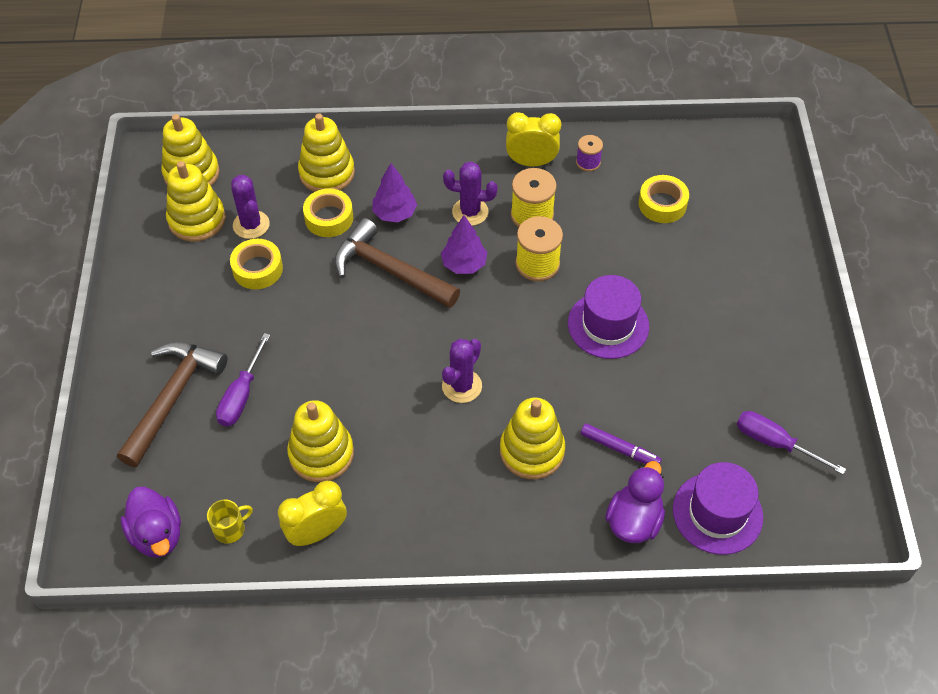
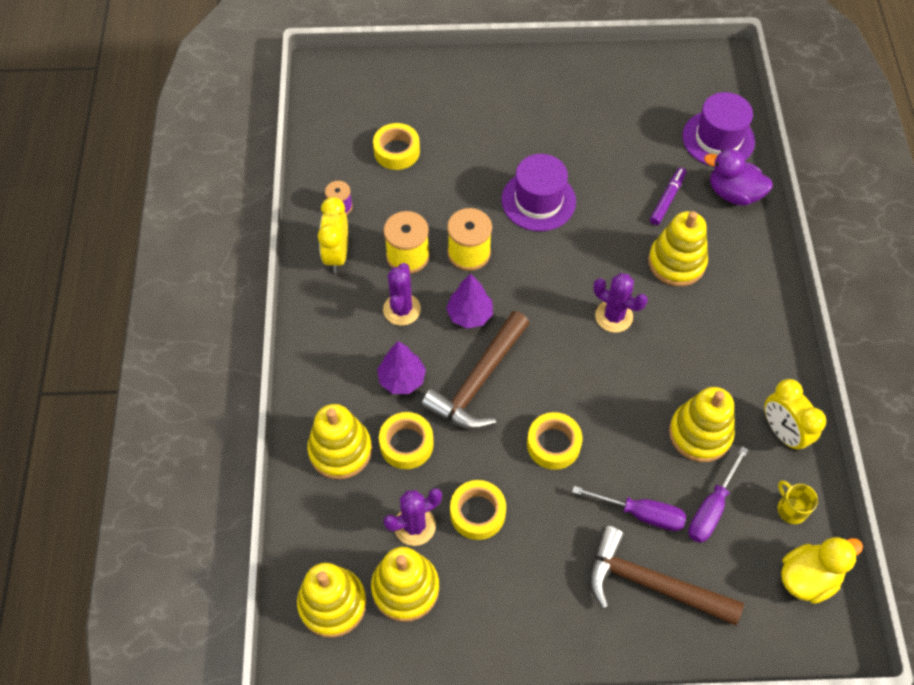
camera: 90 degrees left, 5 degrees up
purple duck [120,487,181,558] -> yellow duck [781,537,863,604]
purple screwdriver [737,411,846,475] -> purple screwdriver moved to [688,446,748,543]
none -> yellow tape [527,412,582,470]

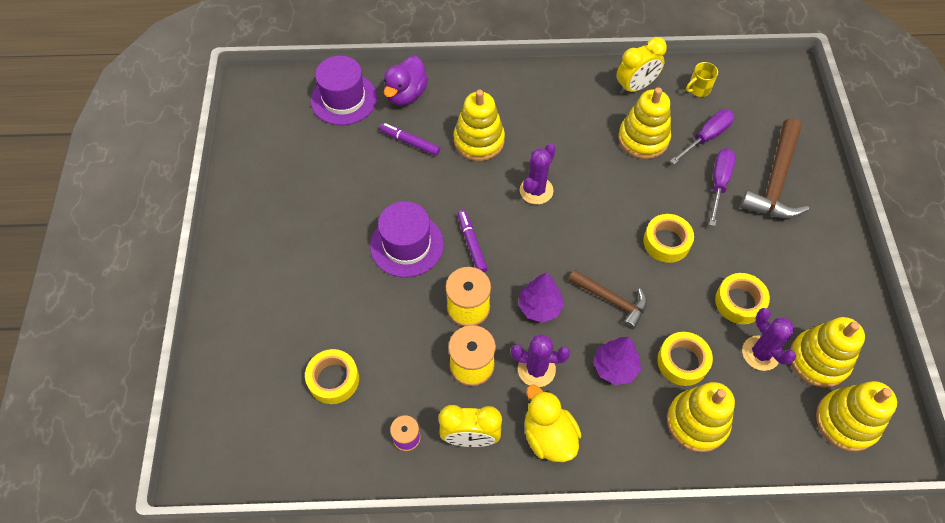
camera: 90 degrees left, 0 degrees up
brown hammer [421,311,530,430] -> brown hammer [568,269,647,329], size x0.63
purple screwdriver [688,446,748,543] -> purple screwdriver turned 75 degrees counterclockwise [670,109,734,164]
yellow duck [781,537,863,604] -> yellow duck moved to [525,385,581,462]
none -> purple marker [457,210,488,272]

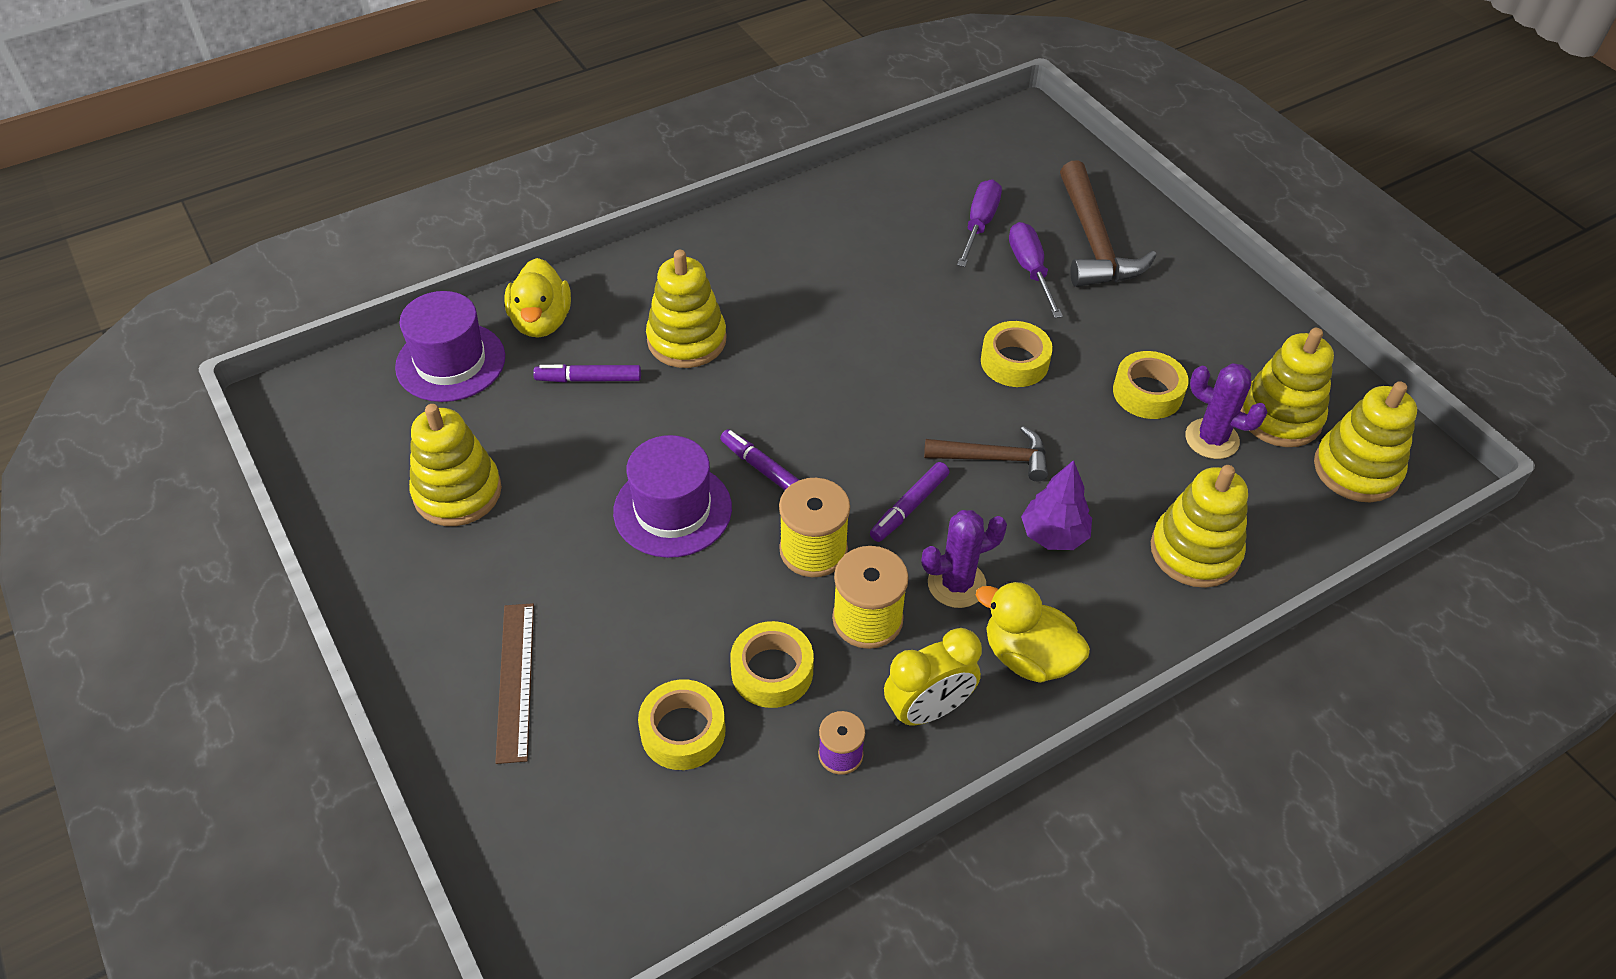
camera: 30 degrees left, 10 degrees down
purple duck [384,56,428,105] -> yellow duck [505,258,571,338]
purple tree [518,273,564,323] -> purple marker [870,462,949,542]
purple cactus [520,144,556,205] -> none
yellow clock [617,37,667,95] -> none
yellow stacking toy [618,87,671,159] -> yellow stacking toy moved to [409,404,502,526]
yellow tape [657,332,713,386] -> yellow tape moved to [730,621,814,708]
yellow mug [686,62,718,97] -> none
none -> brown ruler [495,603,534,764]

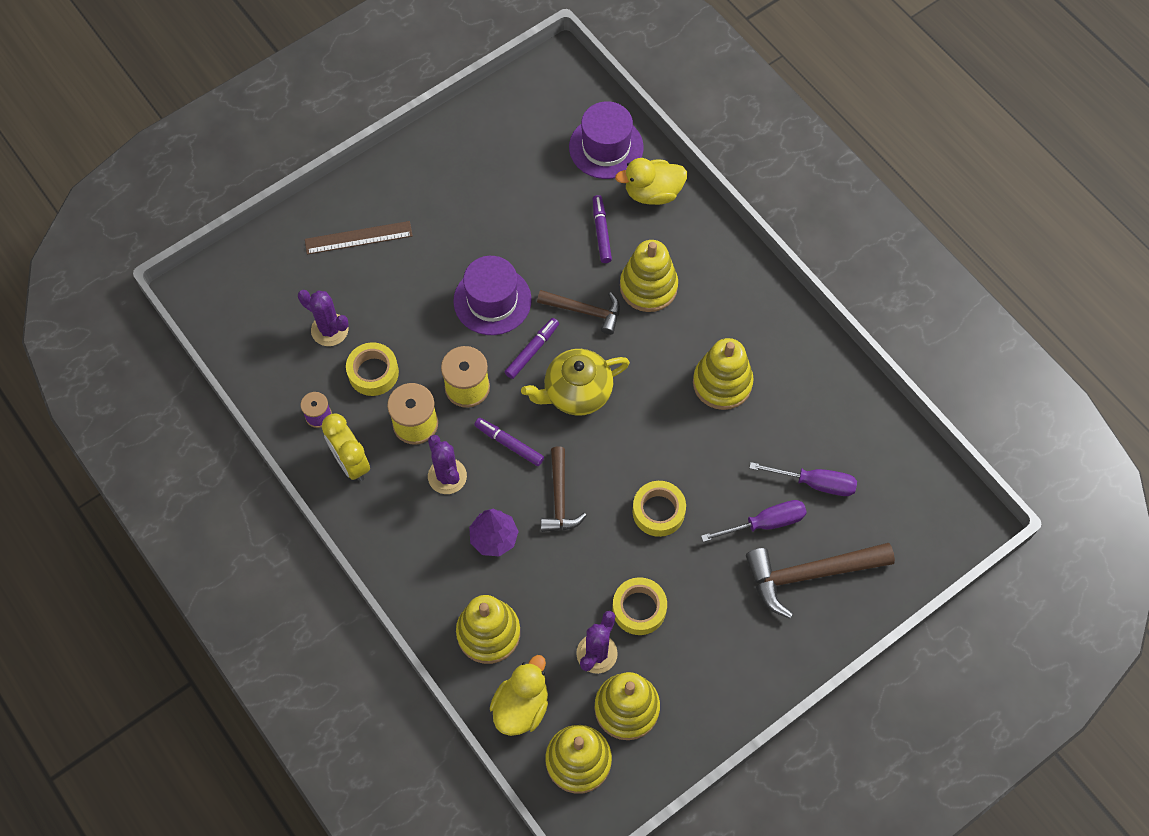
camera: 85 degrees right, 15 degrees up
yellow stacking toy [409,404,502,526] -> yellow stacking toy moved to [693,338,754,410]
yellow tape [638,679,726,770] -> purple cactus [298,290,349,346]
yellow duck [976,581,1090,683] -> yellow duck moved to [490,655,548,736]
none -> yellow teapot [521,349,630,416]
none -> brown hammer [537,290,620,335]

